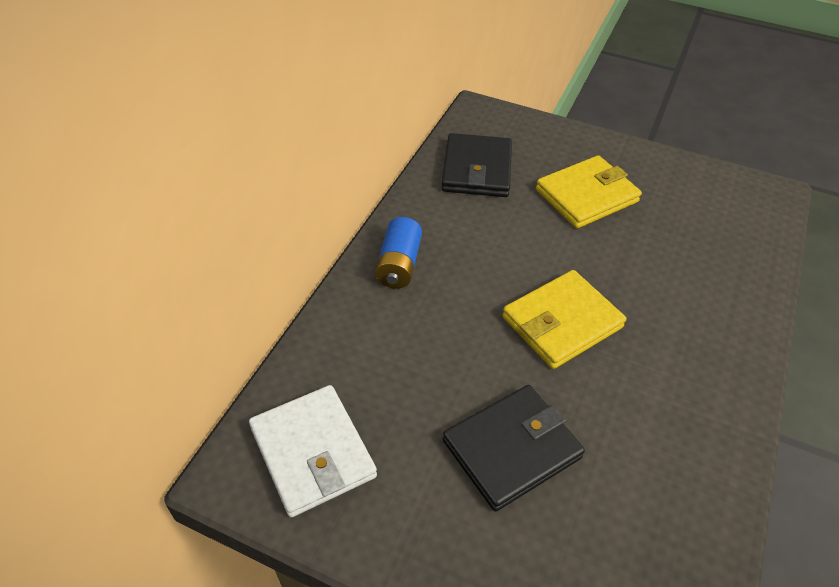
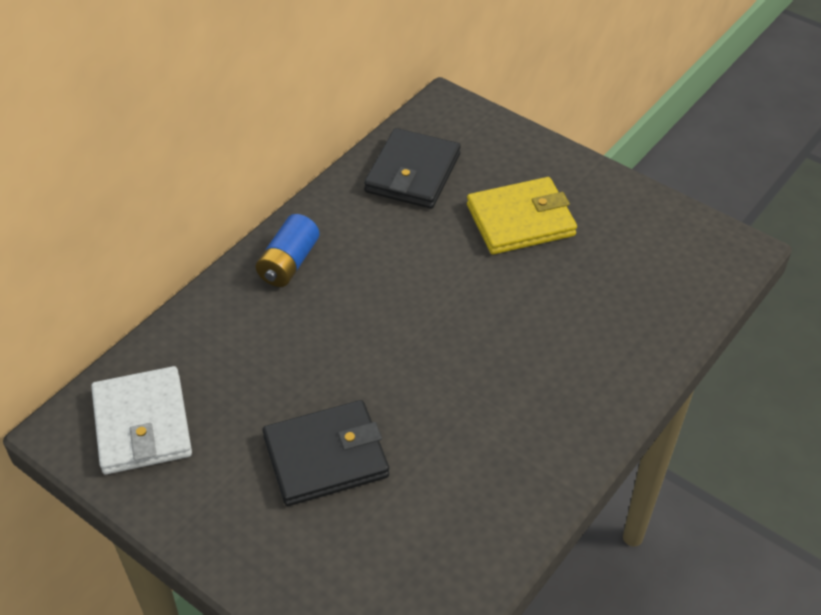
camera: 15 degrees right, 0 degrees up
yellow wallet [502,270,626,369] -> none

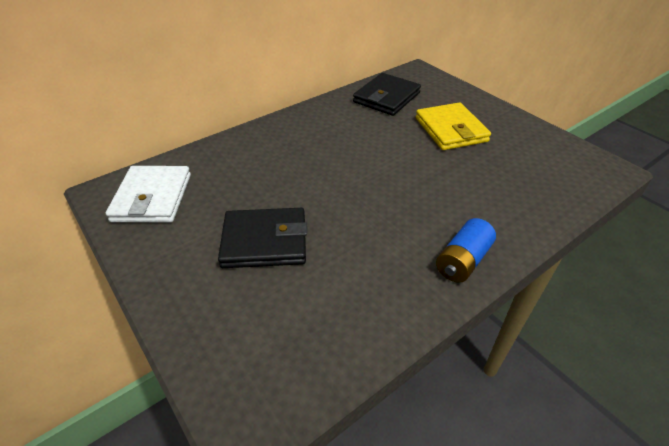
camera: 15 degrees right, 5 degrees down
blue battery [256,214,319,287] -> blue battery moved to [436,218,496,283]
yellow wallet [467,177,577,255] -> yellow wallet turned 75 degrees clockwise [416,102,491,150]

